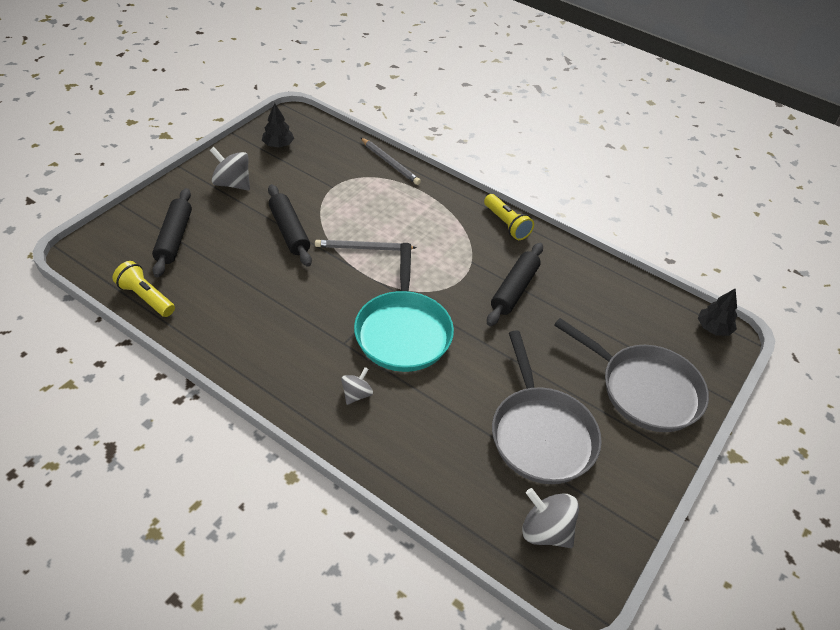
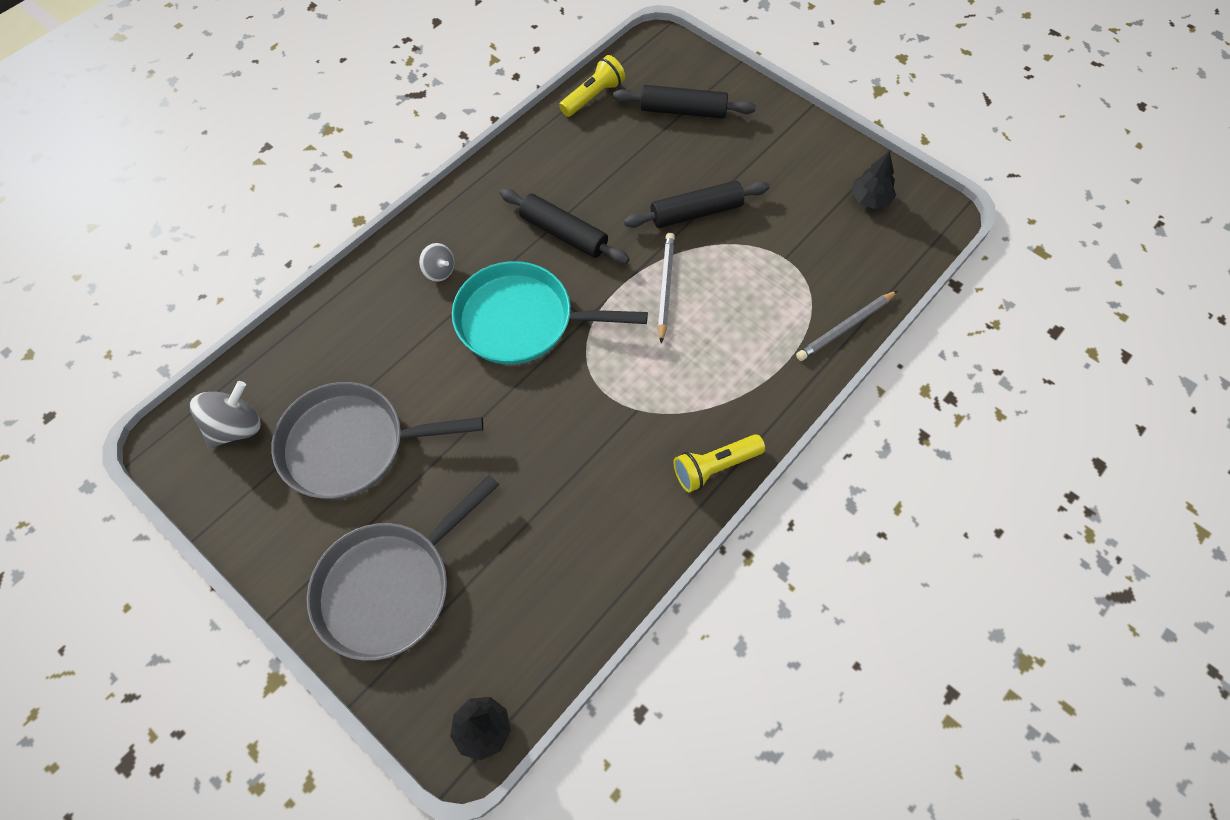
camera: 100 degrees right, 15 degrees up
grey spinning top [210,147,250,190] -> none
black rolling pin [487,243,543,326] -> black rolling pin moved to [500,189,630,264]

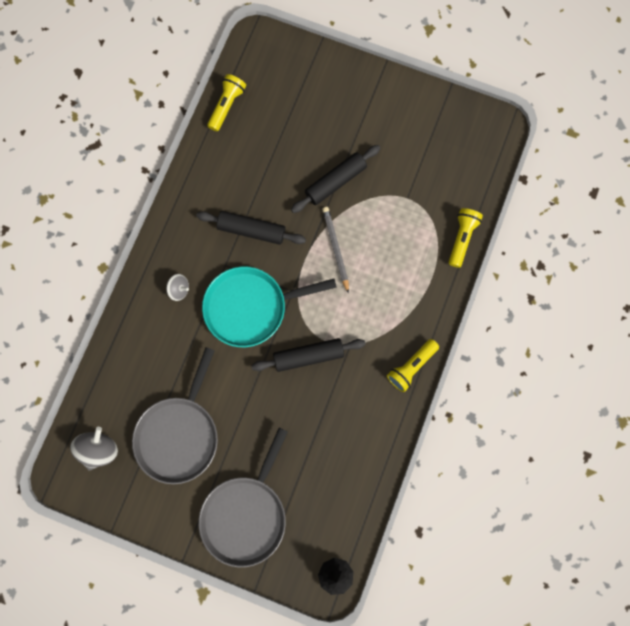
camera: 20 degrees left, 15 degrees up
grey pan [271,382,483,499] -> grey pan turned 45 degrees counterclockwise [132,347,218,484]
black rolling pin [613,85,756,119] -> black rolling pin moved to [251,338,366,372]
grey pencil [796,291,897,361] -> yellow flashlight [449,208,483,268]
black tree [851,151,896,209] -> none

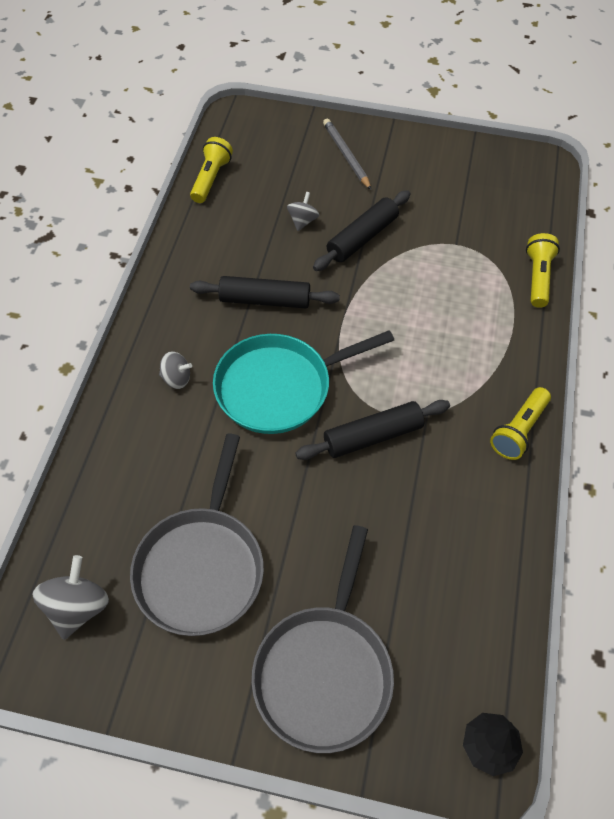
camera: 10 degrees left, 20 degrees down
grey pencil [322,207,349,294] -> grey pencil moved to [323,119,371,190]
none -> grey spinning top [287,192,319,231]

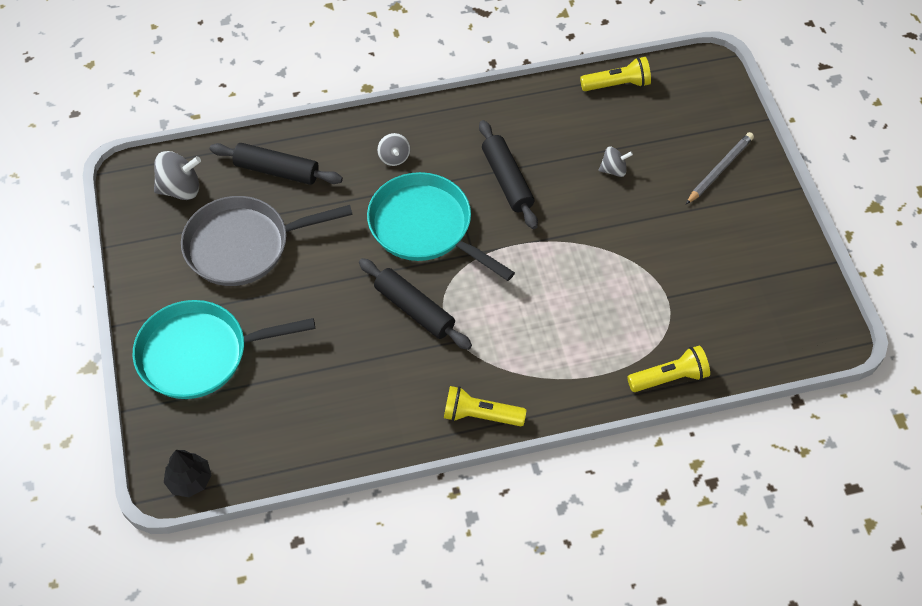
camera: 65 degrees right, 0 degrees up
grey pan [251,525,394,753] -> turquoise pan [133,300,315,399]
black rolling pin [313,190,410,271] -> black rolling pin moved to [210,143,343,185]

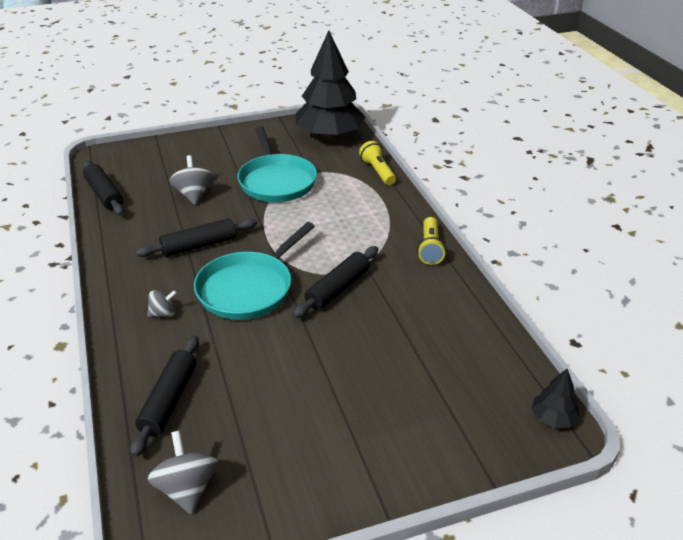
camera: 95 degrees left, 20 degrees down
turquoise pan [133,300,315,399] -> turquoise pan moved to [237,126,317,202]
grey pan [181,196,353,286] -> none
yellow flashlight [580,57,651,91] -> black rolling pin [83,160,124,215]
grey spinning top [599,147,633,177] -> grey spinning top [170,155,214,205], size x1.62
grey pencil [686,132,754,204] -> none
none -> black tree [296,30,366,139]

